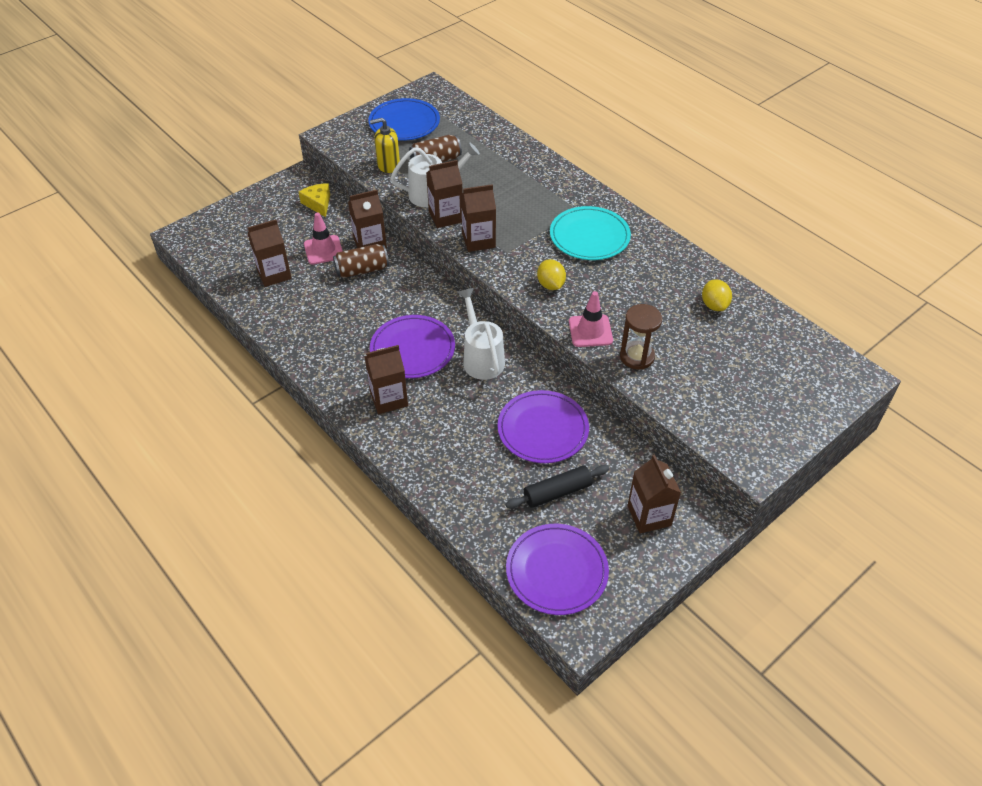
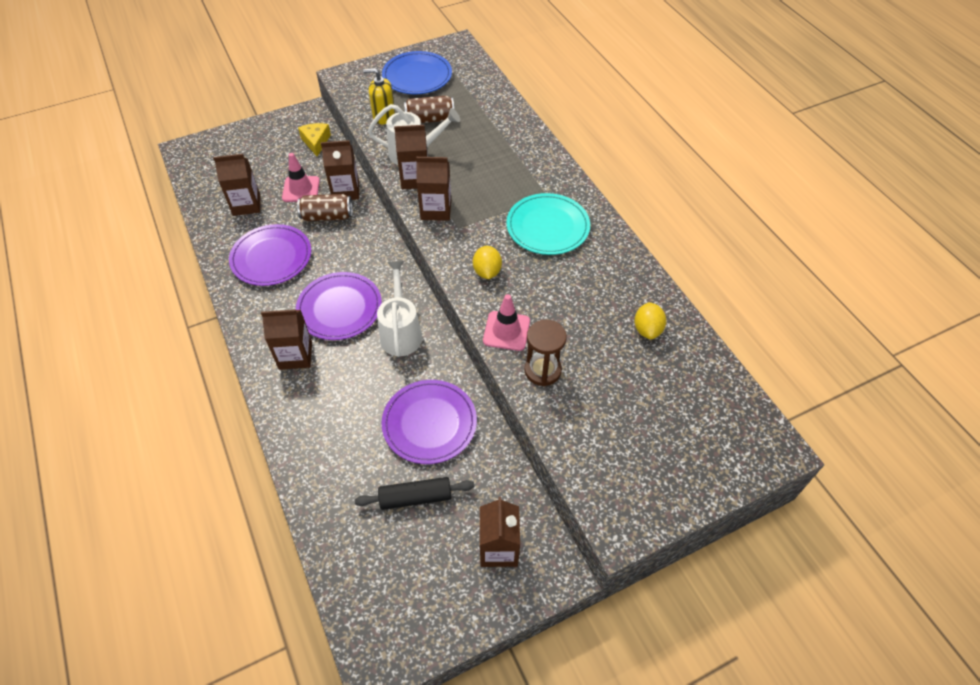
camera: 15 degrees right, 5 degrees up
purple plate [506,524,609,615] -> purple plate moved to [229,224,311,286]

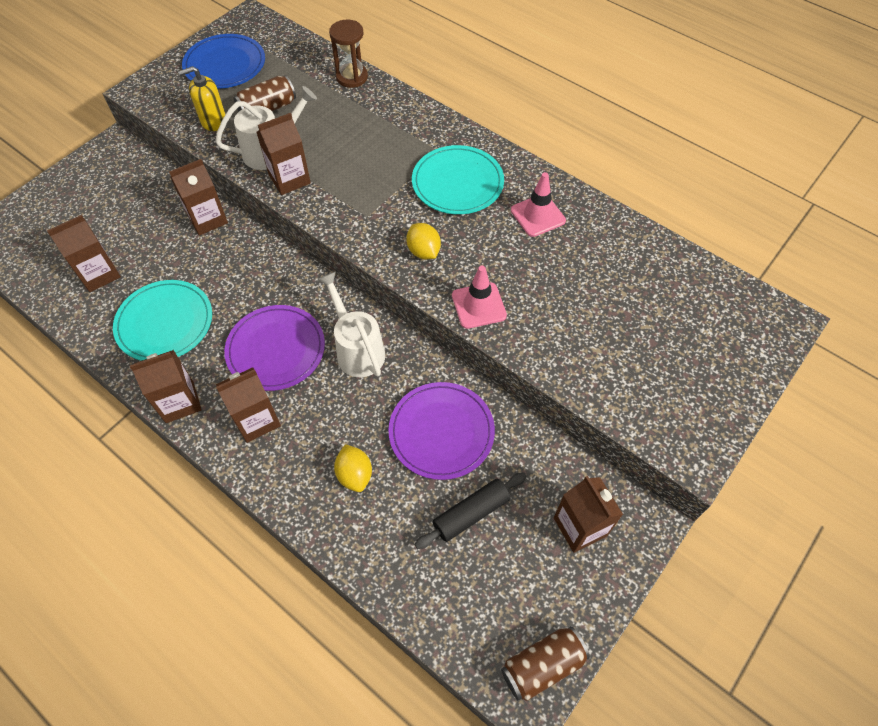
camera: 25 degrees left, 5 degrees up
purple plate [229,224,311,286] -> turquoise plate [113,280,212,361]
pink traffic cone [282,153,320,202] -> pink traffic cone moved to [511,172,566,237]
brown can [297,194,353,221] -> brown can moved to [501,626,590,701]
yellow cheese [298,123,331,156] -> none
brown carton [416,157,451,221] -> brown carton moved to [130,350,202,423]
brown hourglass [525,320,567,386] -> brown hourglass moved to [329,20,368,88]
yellow lemon [634,302,667,339] -> yellow lemon moved to [334,444,372,492]

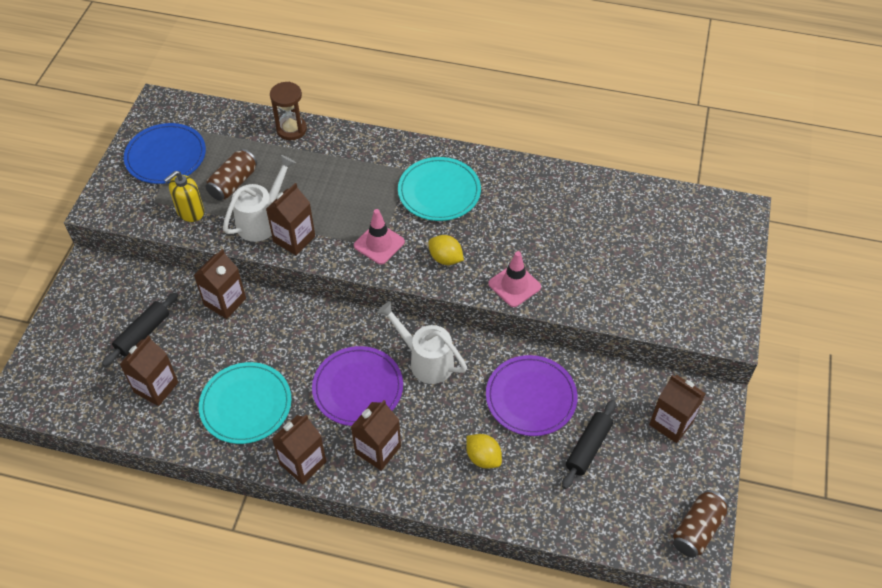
camera: 25 degrees left, 5 degrees down
pink traffic cone [511,172,566,237] -> pink traffic cone moved to [354,209,405,265]
none -> black rolling pin [102,292,178,367]

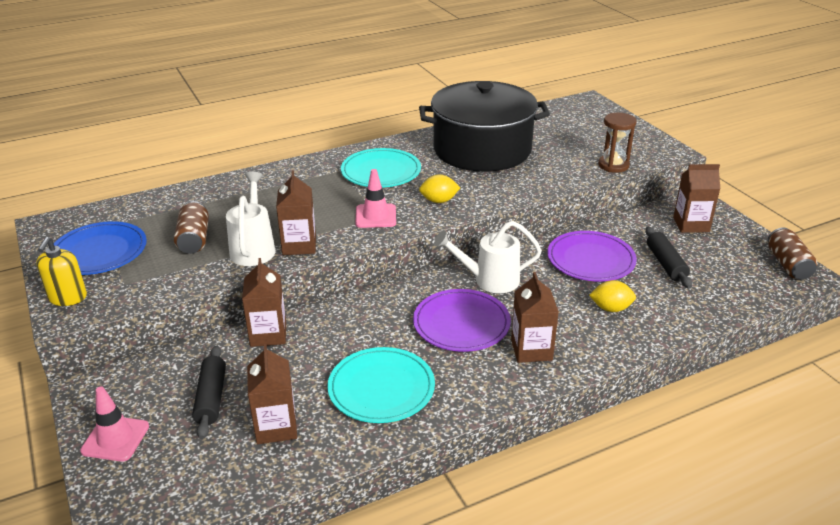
camera: 40 degrees left, 20 degrees down
yellow soap dispenser [164,171,204,222] -> yellow soap dispenser moved to [36,237,87,306]
brown hourglass [270,82,307,140] -> brown hourglass moved to [598,112,637,173]
brown carton [272,415,326,485] -> none
pink traffic cone [488,251,541,307] -> pink traffic cone moved to [80,387,149,461]
none -> black pot [419,81,550,172]

